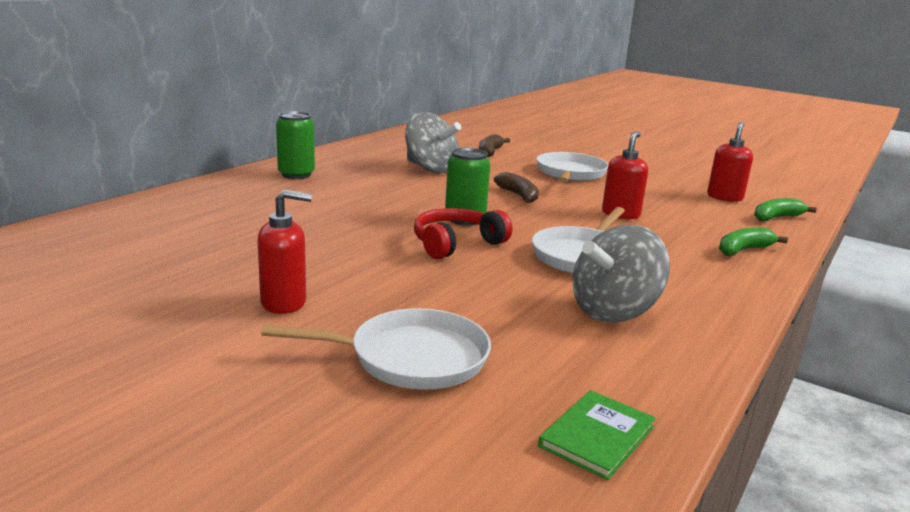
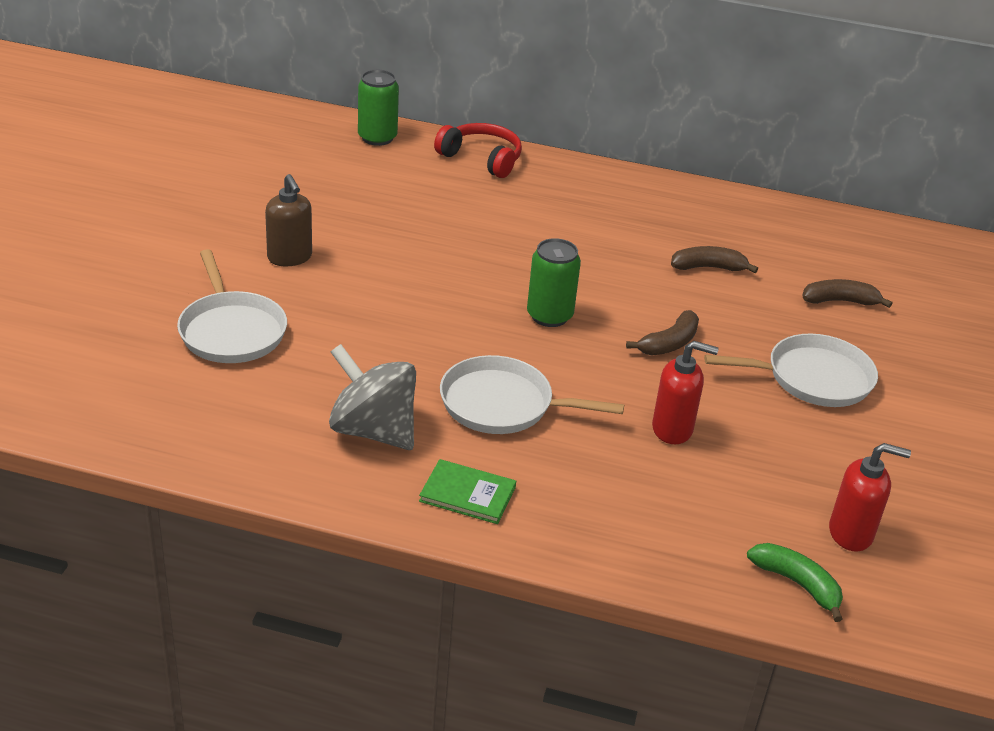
camera: 70 degrees right, 15 degrees up
red soap dispenser [257,190,312,314] -> brown soap dispenser [265,174,312,267]
green can [276,111,315,179] -> green can moved to [358,70,399,146]
grey spinning top [405,112,461,174] -> brown banana [671,246,758,273]
red headphones [414,208,512,259] -> red headphones moved to [434,123,522,178]
green book [538,390,656,480] -> green book moved to [419,459,516,524]
green banana [719,227,788,256] -> none

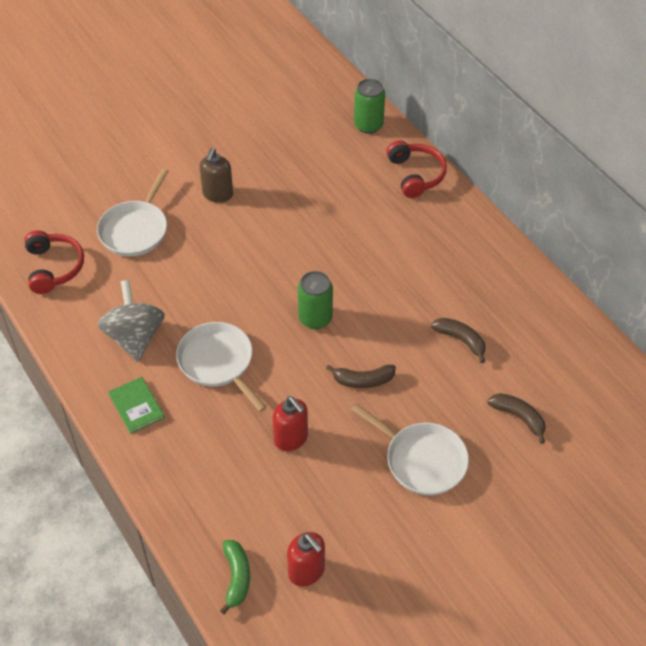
camera: 45 degrees right, 15 degrees up
none -> red headphones [24,230,84,294]

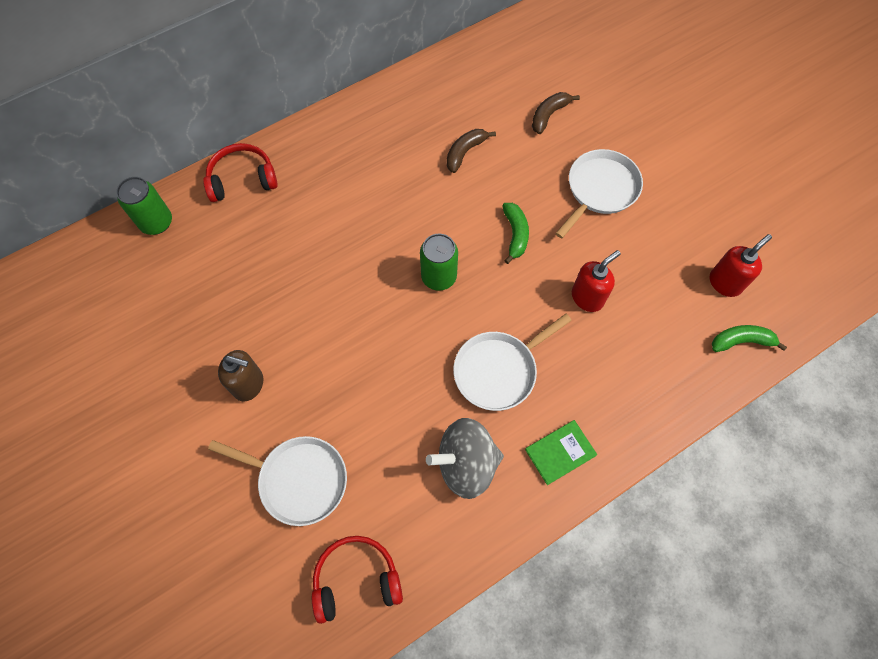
camera: 90 degrees left, 15 degrees up
brown banana [326,365,396,388] -> green banana [502,203,529,264]

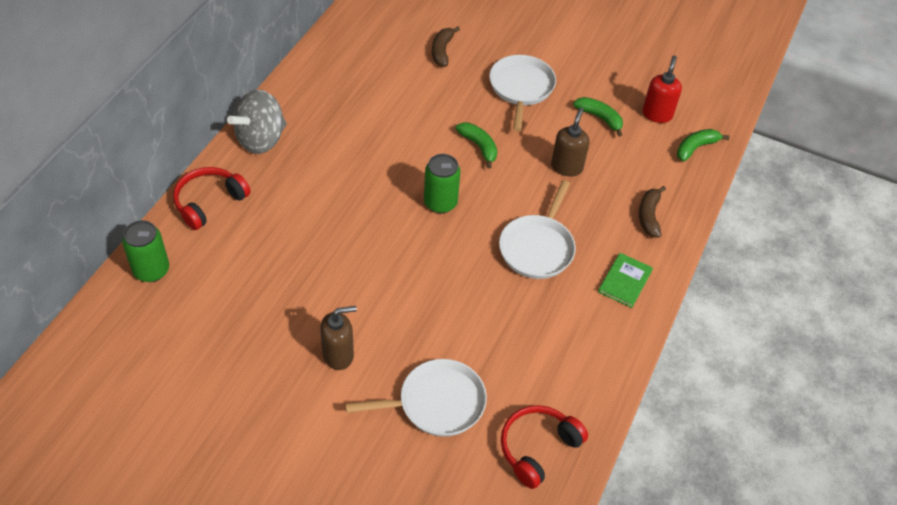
camera: 35 degrees left, 15 degrees down
grey spinning top [426,418,504,499] -> grey spinning top moved to [227,90,287,154]
brown banana [446,129,496,173] -> brown banana moved to [639,186,666,238]
red soap dispenser [572,250,621,312] -> brown soap dispenser [551,107,590,177]
none -> green banana [573,97,623,137]

